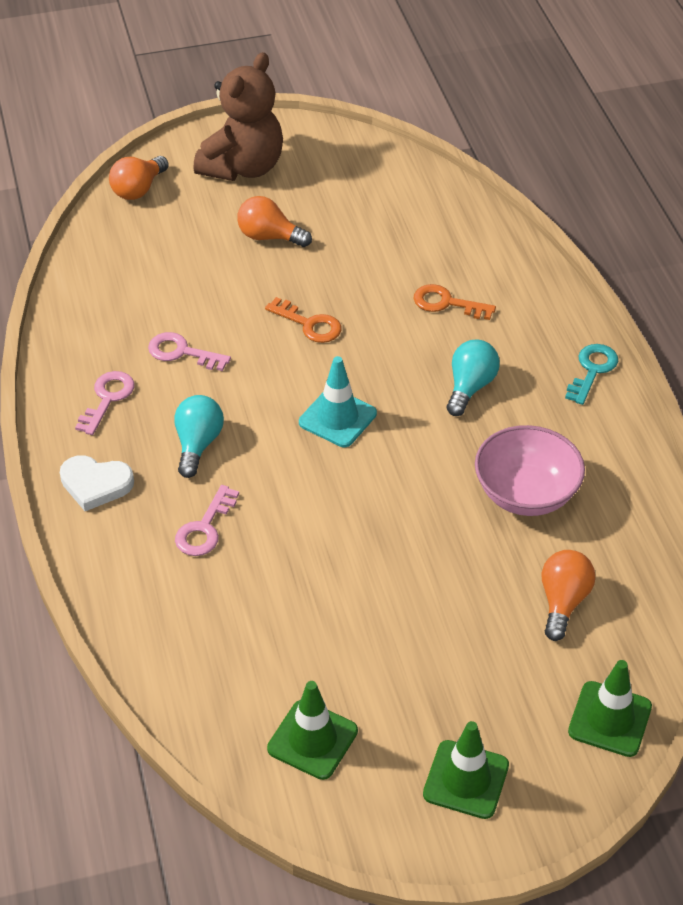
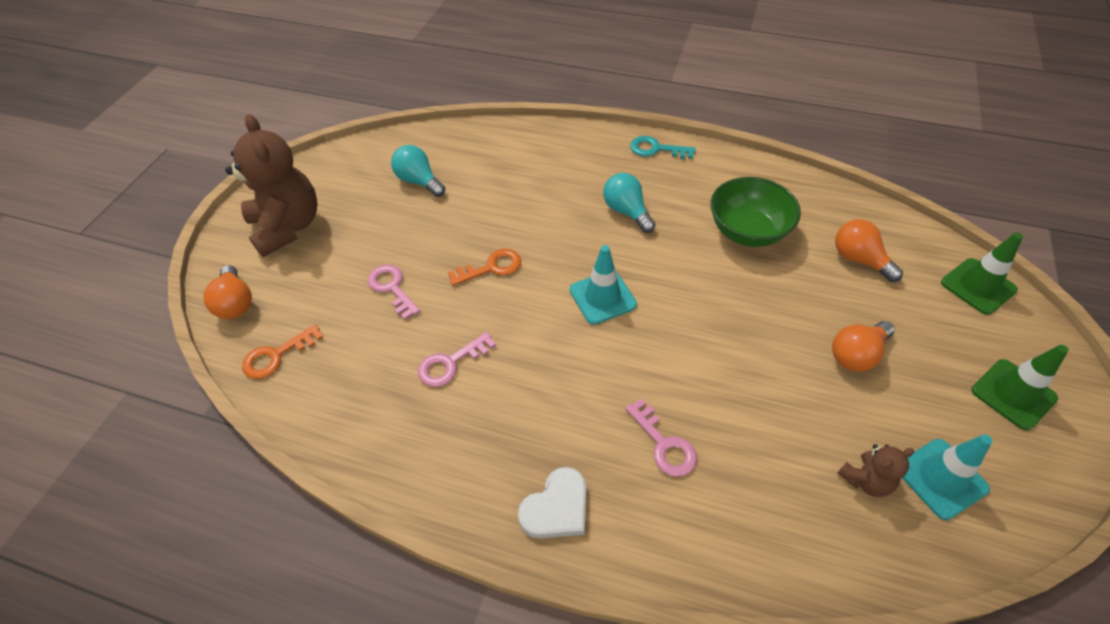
camera: 55 degrees left, 5 degrees up
pink key [75,371,135,435] -> pink key moved to [368,265,420,319]
turquoise light bulb [174,395,224,478] -> turquoise light bulb moved to [391,145,446,197]
orange light bulb [237,196,312,247] -> orange light bulb moved to [832,321,895,372]
green traffic cone [267,681,358,780] -> turquoise traffic cone [902,434,992,520]
orange key [414,284,496,320] -> orange key moved to [242,324,323,379]
pink bowl [475,425,585,516] -> green bowl [710,177,801,247]
turquoise key [565,344,618,405] -> turquoise key turned 45 degrees counterclockwise [630,136,696,159]
none -> brown teddy bear [838,444,914,497]

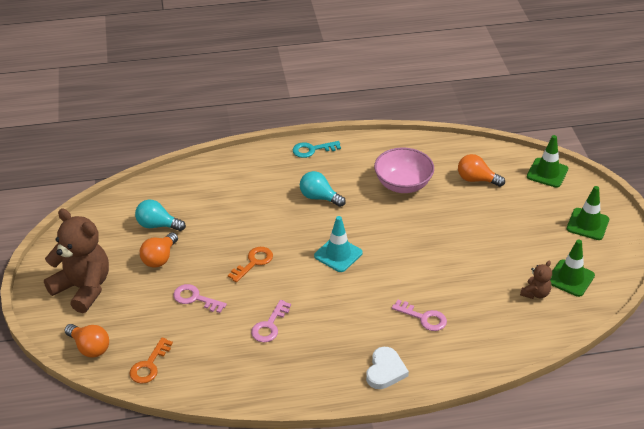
camera: 30 degrees left, 10 degrees down
green bowl [710,177,801,247] -> pink bowl [374,147,434,193]
orange light bulb [832,321,895,372] -> orange light bulb moved to [140,232,178,268]
turquoise traffic cone [902,434,992,520] -> green traffic cone [550,240,595,297]

